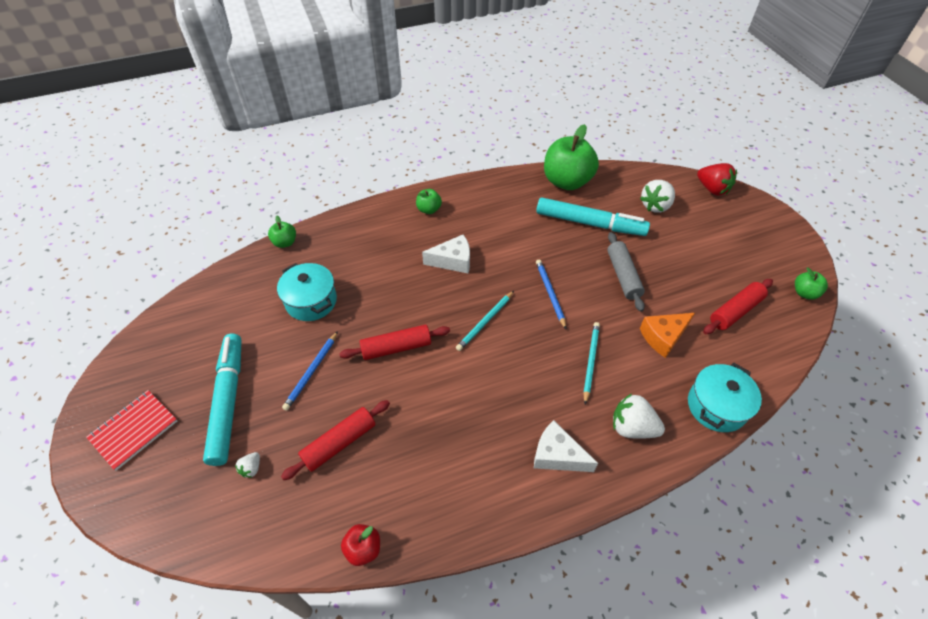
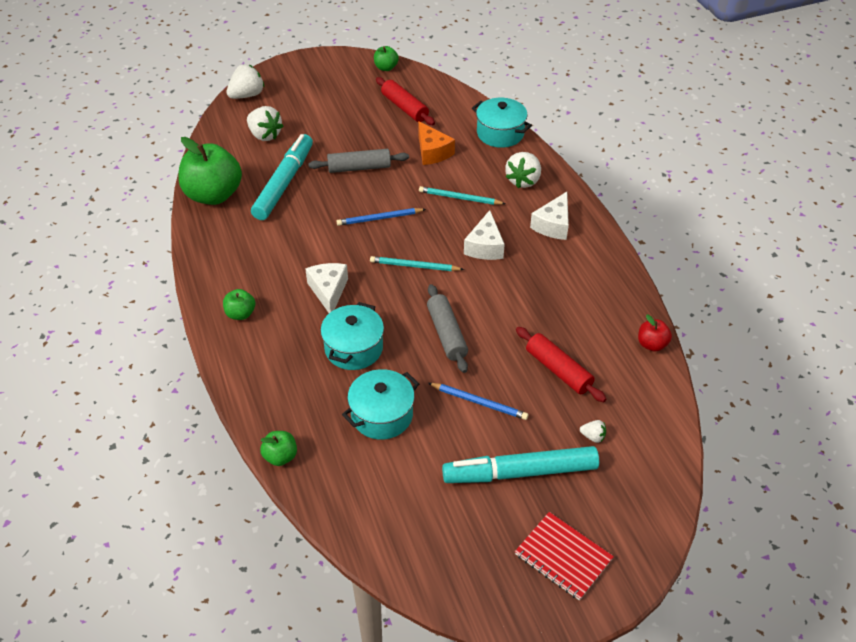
camera: 90 degrees left, 5 degrees down
red rolling pin [339,325,450,360] -> grey rolling pin [427,284,468,373]
turquoise pencil [456,291,514,351] -> turquoise pencil turned 150 degrees clockwise [370,256,464,271]
red strawberry [697,163,737,196] -> white strawberry [226,64,265,99]
none -> turquoise pot [320,302,384,370]
none -> white cheese [464,210,505,260]

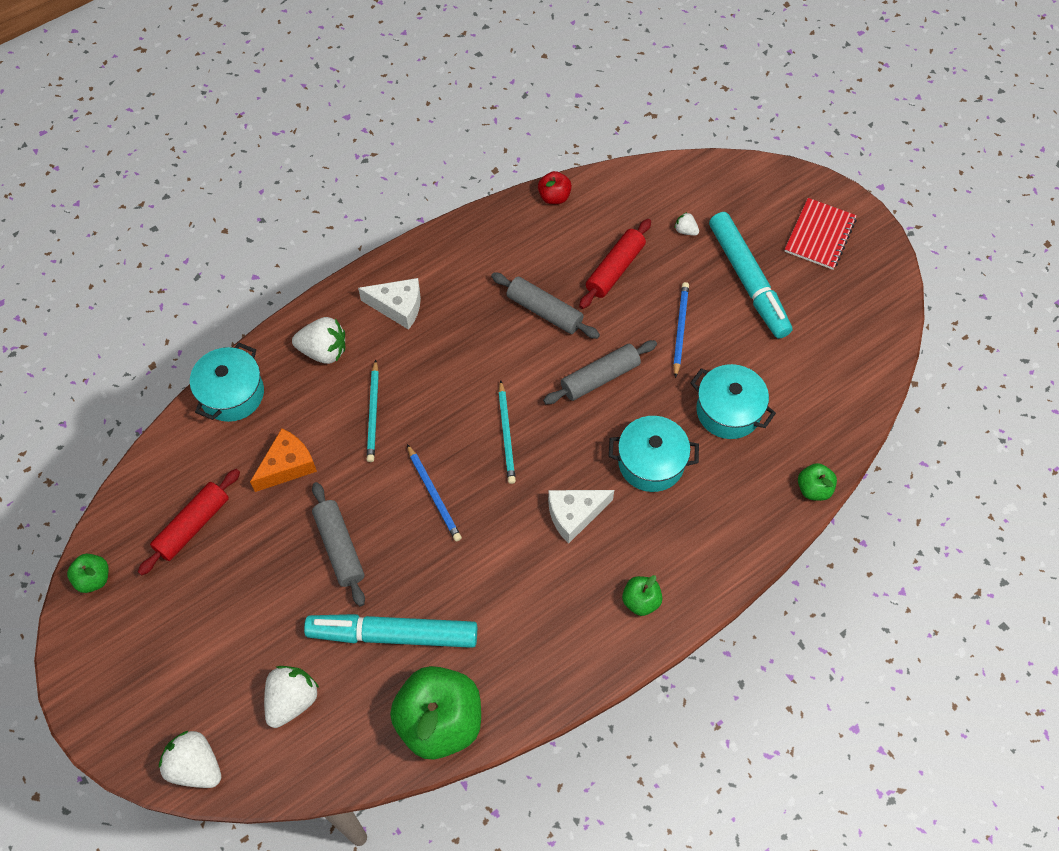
camera: 105 degrees left, 15 degrees up
white cheese [464,210,505,260] -> none
white strawberry [580,420,606,443] -> white strawberry turned 60 degrees counterclockwise [675,212,699,236]
none -> grey rolling pin [491,273,600,339]

